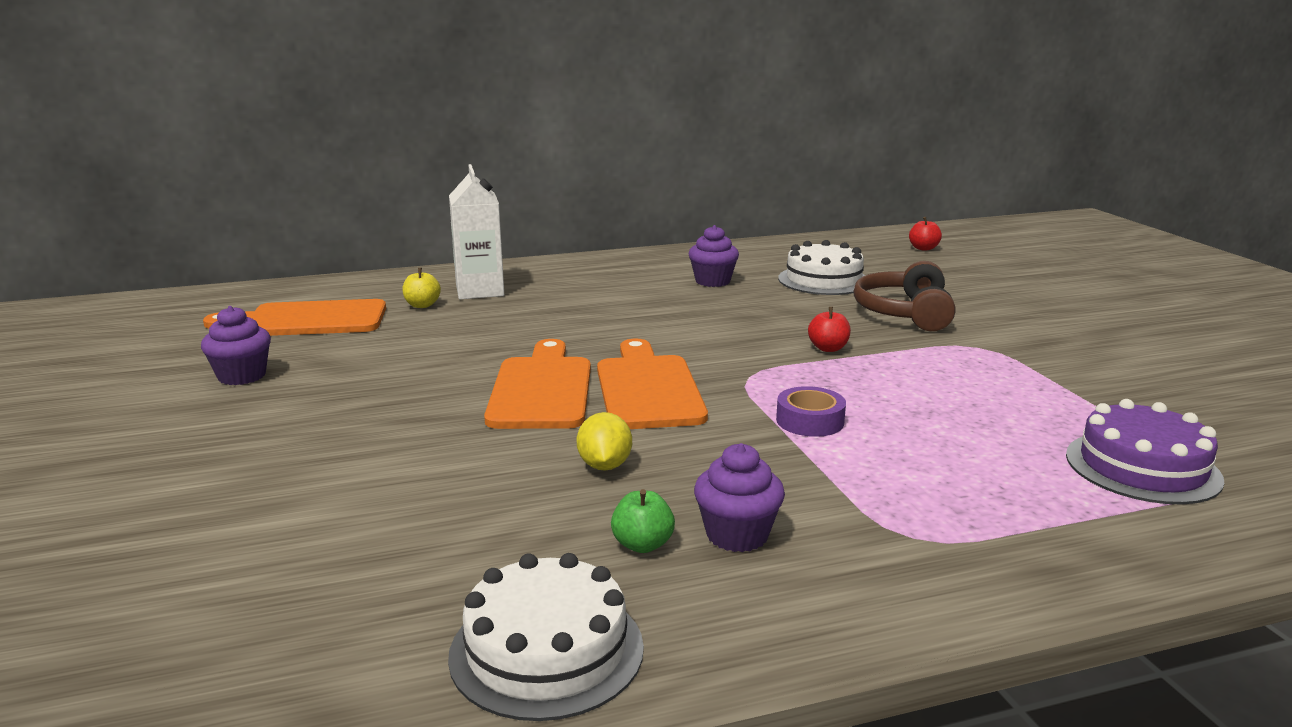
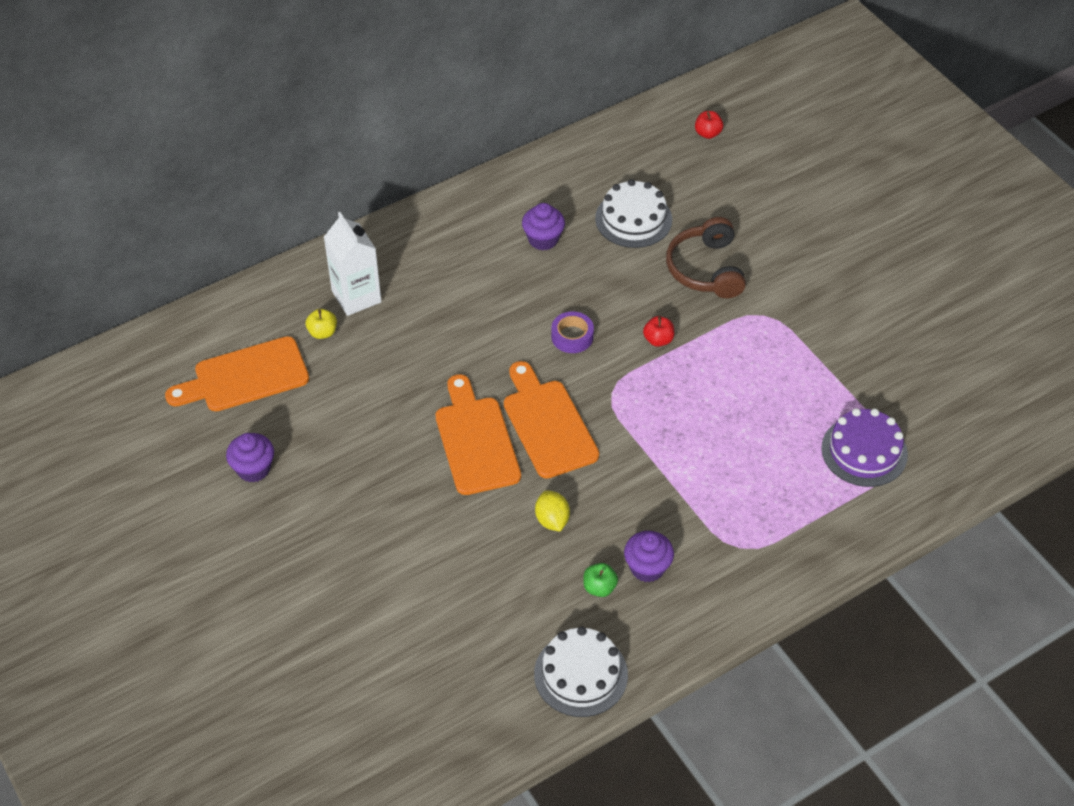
camera: 15 degrees left, 30 degrees up
purple tape [776,386,846,437] -> purple tape moved to [551,311,594,353]

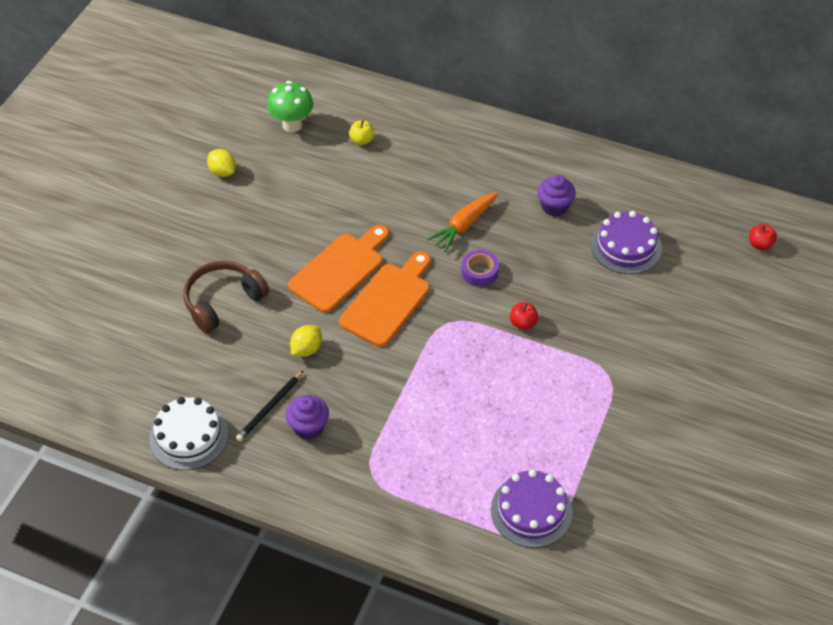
camera: 55 degrees right, 0 degrees up
orange cutting board [165,336,309,411] -> green mushroom [267,81,313,132]
purple cupcake [226,433,274,483] -> yellow lemon [207,149,236,177]
white carton [324,212,382,316] -> none
green apple [583,563,618,597] -> black pencil [236,370,304,441]
white cake [595,179,672,248] -> purple cake [591,211,662,274]
brown headphones [666,217,746,298] -> brown headphones moved to [183,261,269,333]
none -> orange carrot [427,192,498,252]

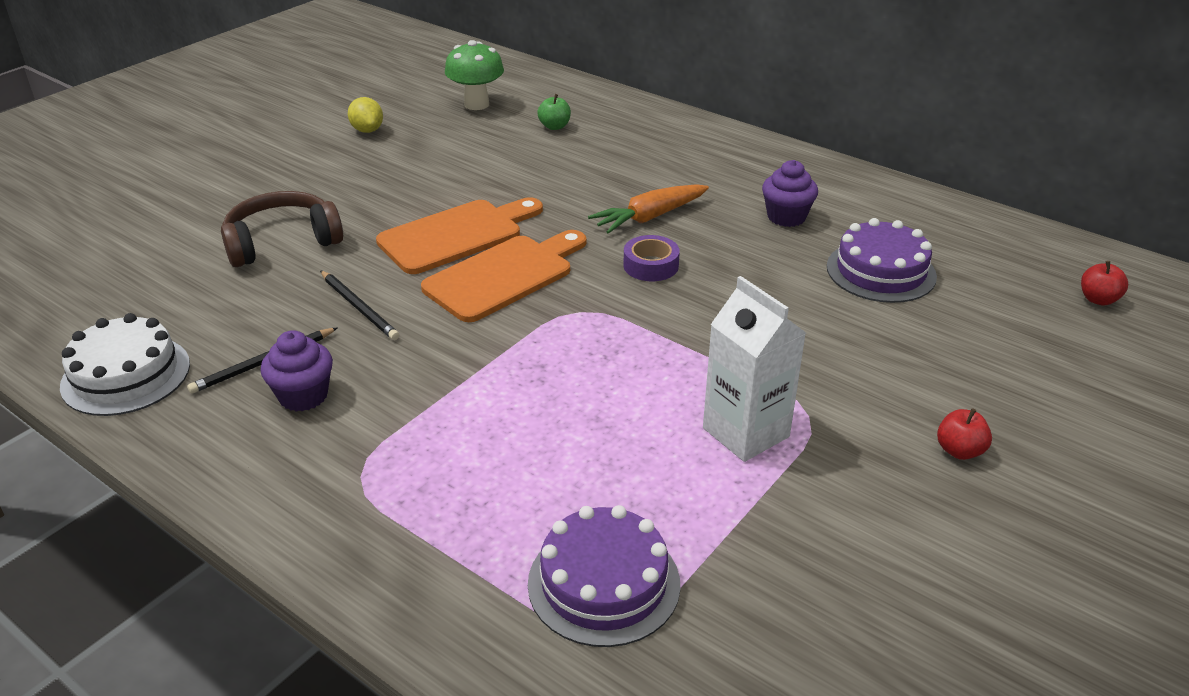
camera: 15 degrees right, 15 degrees down
yellow lemon [290,325,322,357] -> black pencil [320,270,399,340]
yellow apple [349,120,374,145] -> green apple [537,94,571,130]
red apple [510,303,538,330] -> red apple moved to [937,408,992,460]
none -> white carton [703,276,806,462]

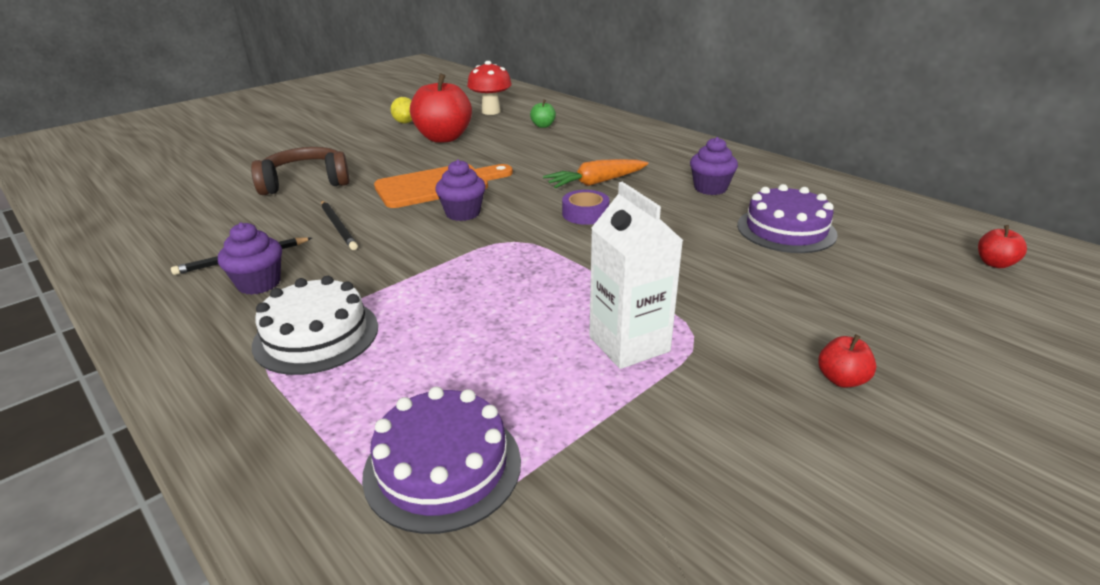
camera: 10 degrees right, 5 degrees down
white cake [60,313,190,416] -> white cake moved to [252,276,378,375]
orange cutting board [421,230,587,322] -> purple cupcake [435,159,486,221]
green mushroom [445,40,504,110] -> red mushroom [467,61,512,115]
none -> red apple [410,73,472,143]

